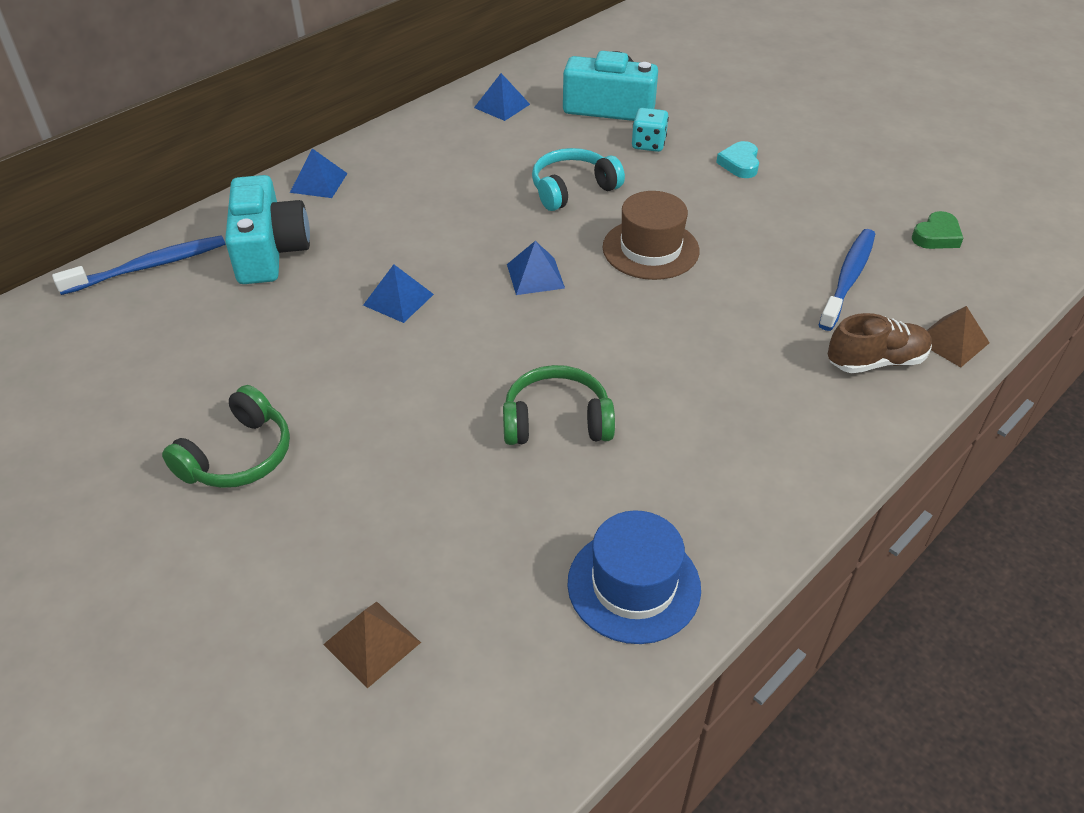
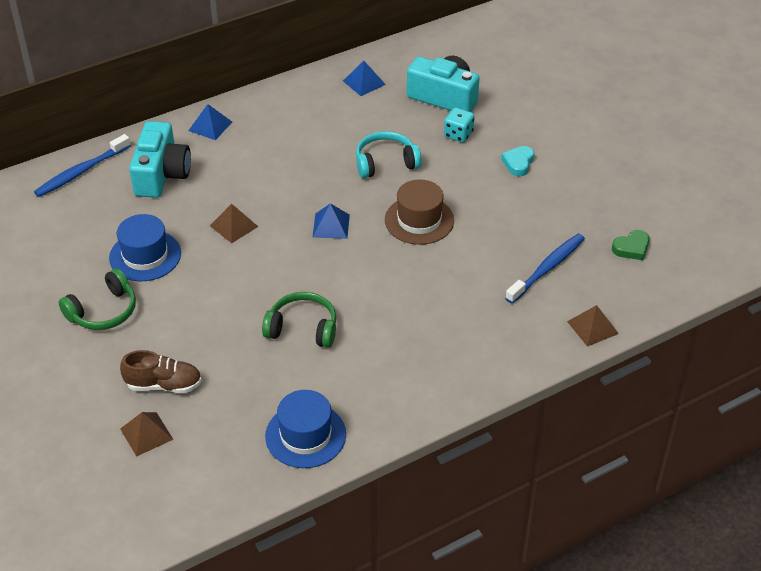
camera: 15 degrees right, 0 degrees up
blue toothbrush [52,235,225,295] -> blue toothbrush turned 150 degrees clockwise [34,134,131,197]
blue pyramid [363,264,434,323] -> brown pyramid [210,204,258,243]
brown shoe [828,313,932,373] -> brown shoe moved to [120,350,202,393]
none -> blue hat [109,214,181,281]

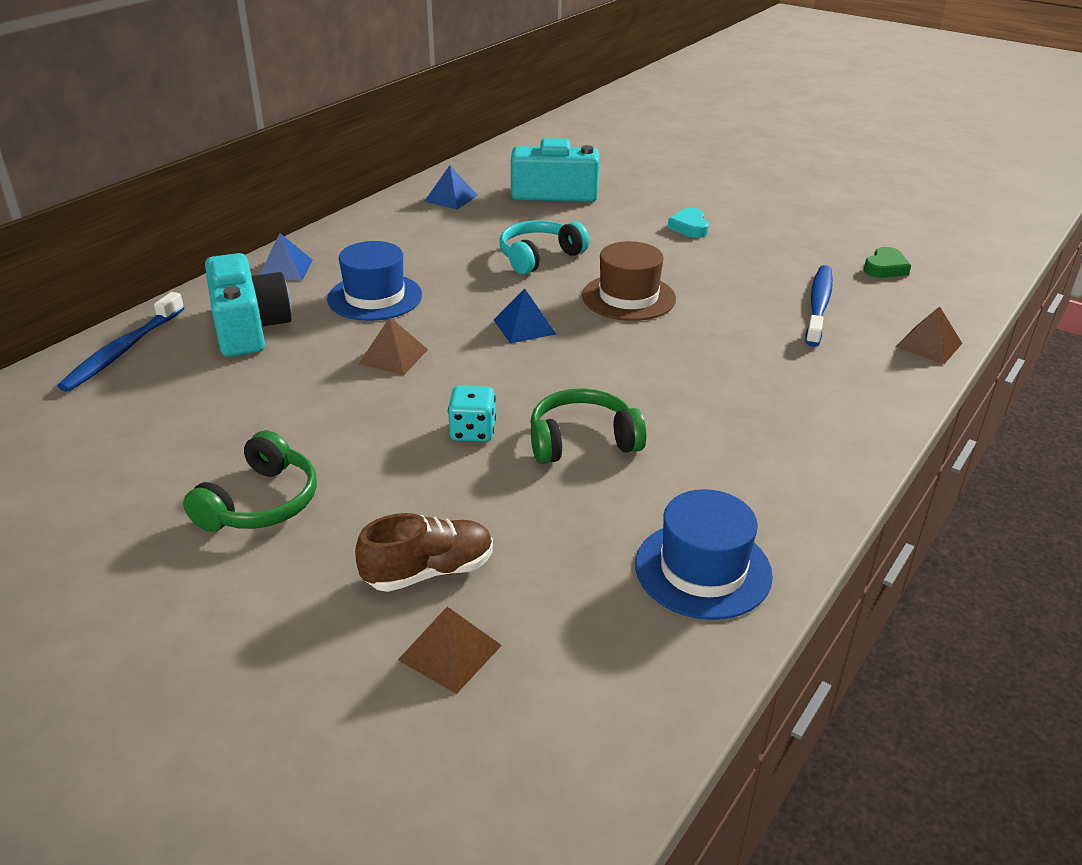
camera: 25 degrees left, 10 degrees down
blue hat [109,214,181,281] -> blue hat moved to [327,241,422,321]
turquoise dice [444,108,475,143] -> turquoise dice moved to [448,386,496,442]

